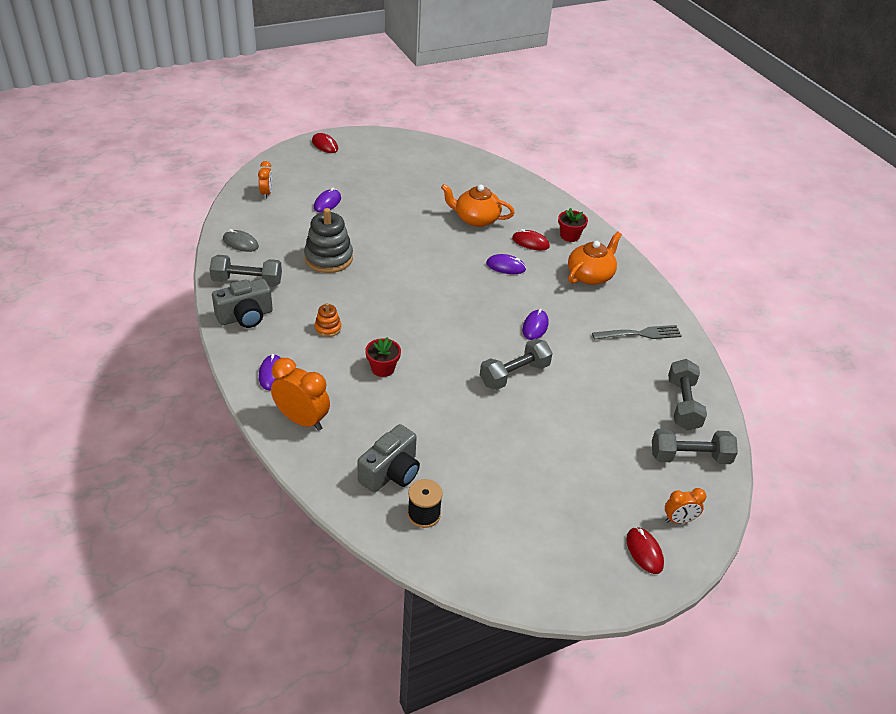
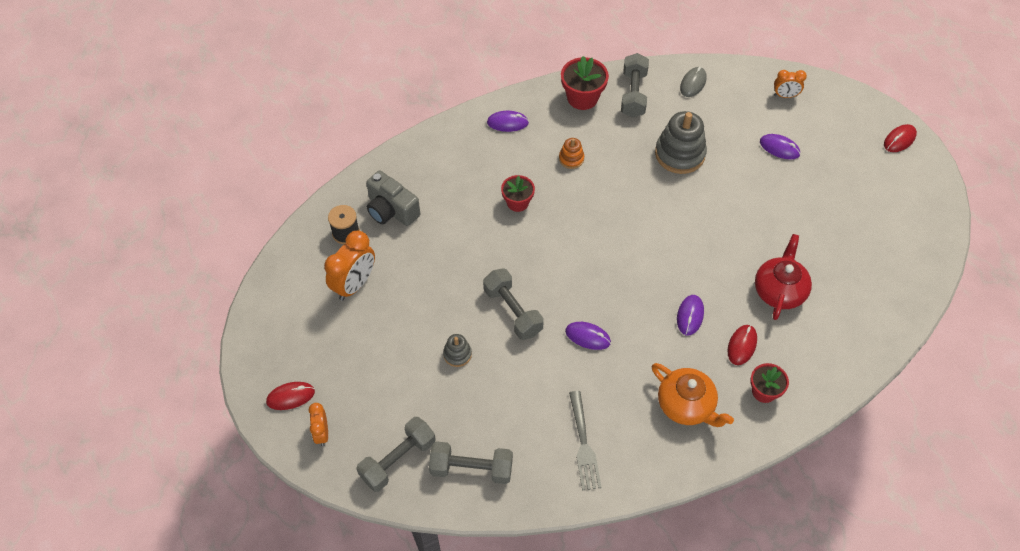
camera: 95 degrees right, 15 degrees up
grey camera [212,279,273,328] -> red flower pot [561,56,609,110]
orange clock [271,358,330,431] -> orange clock moved to [324,231,375,300]
orange teapot [441,184,515,227] -> red teapot [755,234,812,320]
grey dumbbell [652,429,738,464] -> grey dumbbell turned 45 degrees clockwise [356,417,436,492]
none -> grey stacking toy [443,334,472,367]

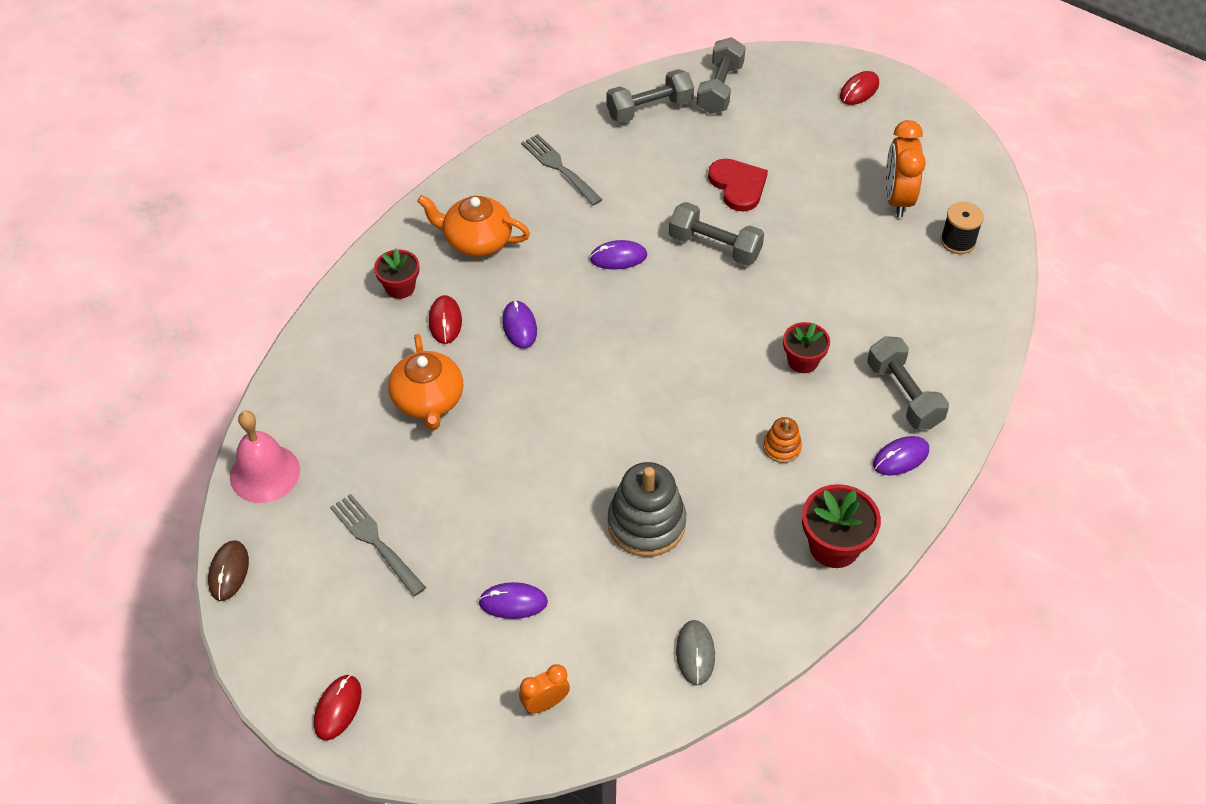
camera: 150 degrees right, 5 degrees down
orange clock [309,403,328,446] -> none
grey camera [366,171,420,226] -> none
grey stacking toy [443,334,472,367] -> red heart [708,159,768,212]
grey dumbbell [621,53,649,118] -> grey dumbbell moved to [867,336,949,430]
red teapot [755,234,812,320] -> orange teapot [388,334,463,431]
none -> brown mouse [208,540,249,601]
none -> pink bell [230,411,300,503]
none -> grey fork [330,494,426,597]

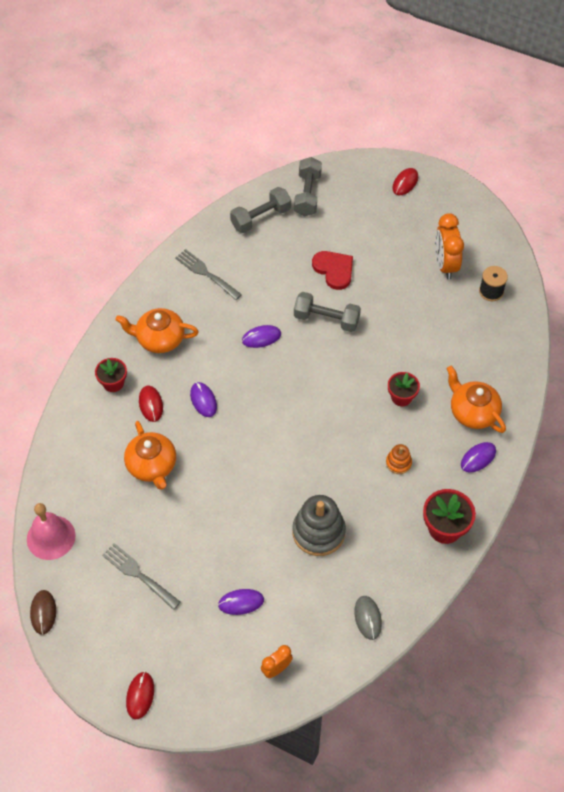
camera: 10 degrees left, 5 degrees up
grey dumbbell [867,336,949,430] -> orange teapot [446,366,506,433]

